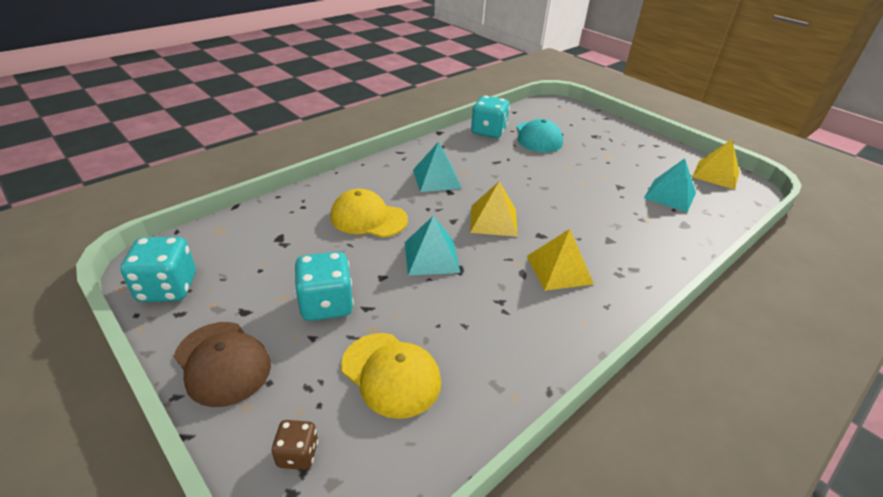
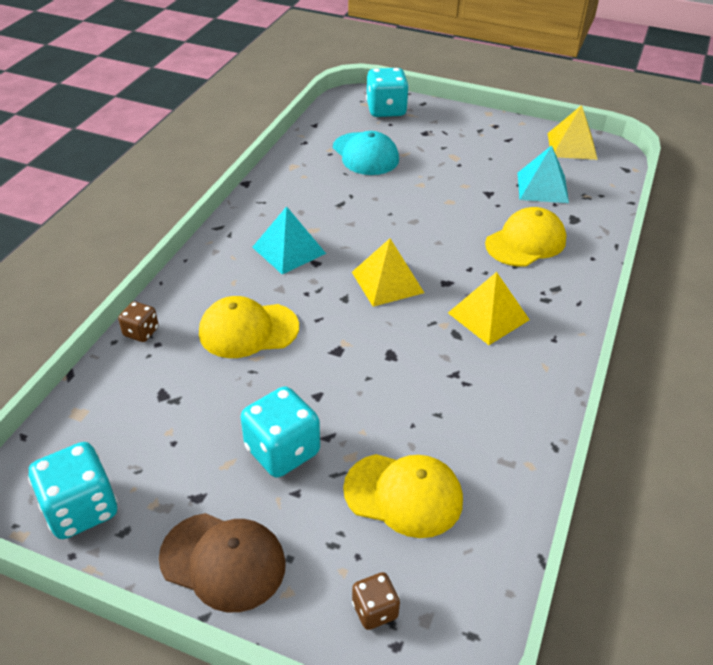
camera: 25 degrees left, 5 degrees up
turquoise pyramid [404,216,460,276] -> none
turquoise dice [471,96,510,138] -> turquoise dice moved to [366,68,409,117]
none -> brown dice [118,301,159,342]
none -> yellow cap [485,207,566,267]

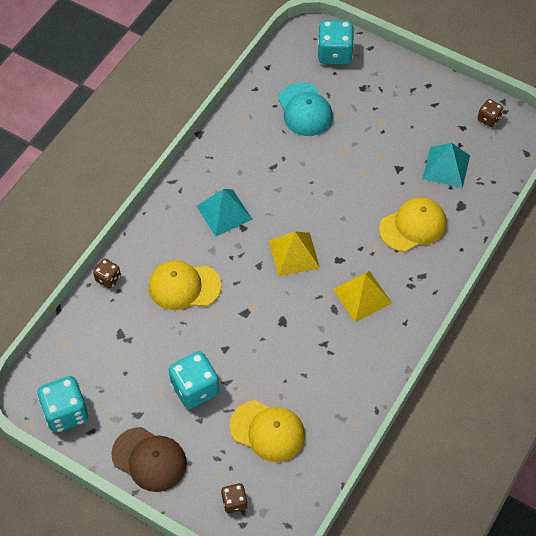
camera: 10 degrees right, 15 degrees up
yellow pyramid [548,105,598,160] -> brown dice [478,99,503,127]

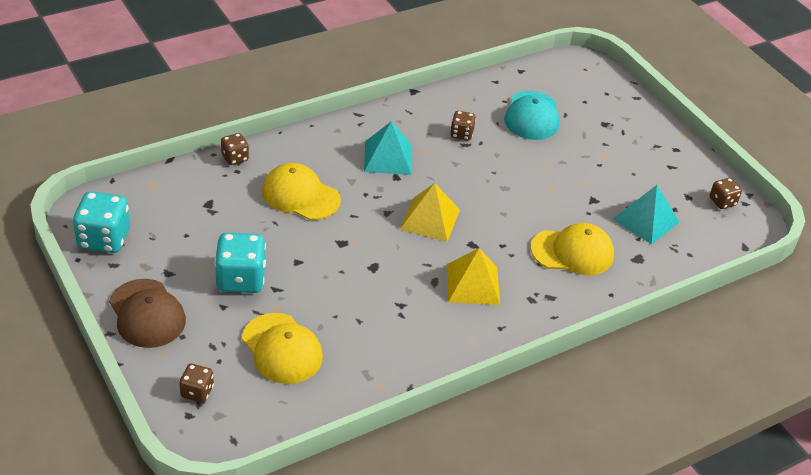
camera: 25 degrees right, 15 degrees down
turquoise dice [318,20,354,65] -> none
none -> brown dice [450,111,476,141]

